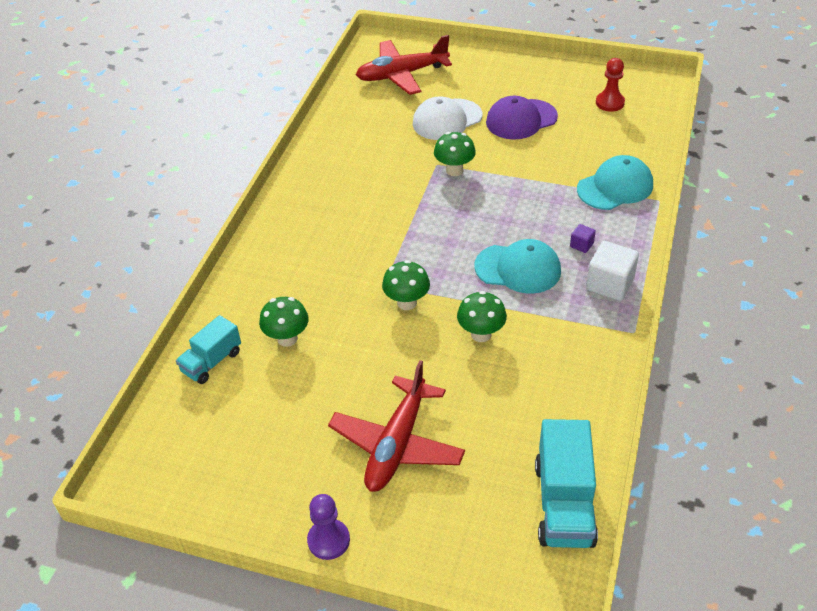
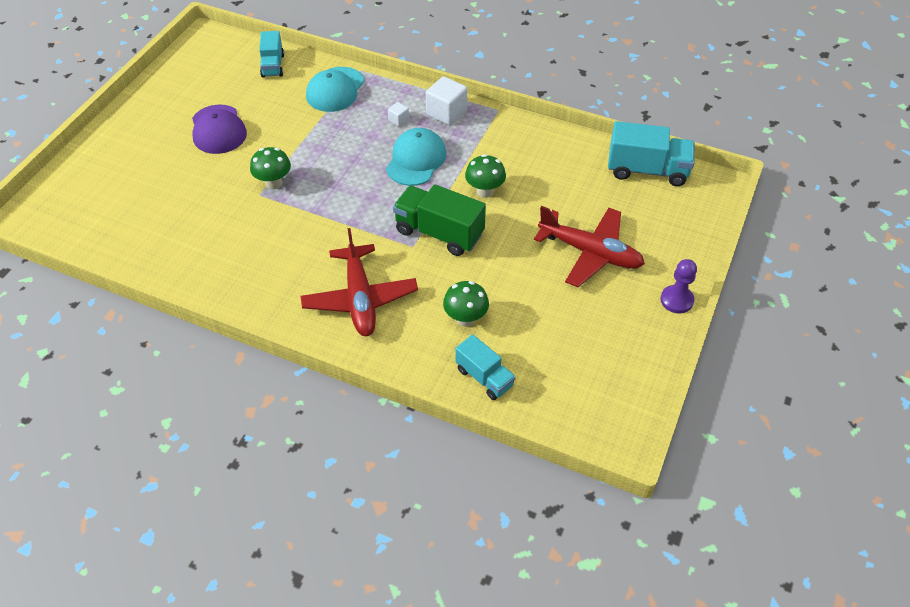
camera: 85 degrees left, 5 degrees up
red plane [356,35,452,95] -> red plane moved to [301,228,418,336]
green mushroom [382,260,430,310] -> green truck [393,184,486,256]
white cap [413,96,483,140] -> none
purple cube [570,224,596,253] -> white cube [388,102,409,127]
turquoise cap [577,155,653,210] -> turquoise cap turned 135 degrees counterclockwise [306,67,364,112]
red pawn [596,58,625,112] -> none
none -> turquoise truck [259,31,284,77]

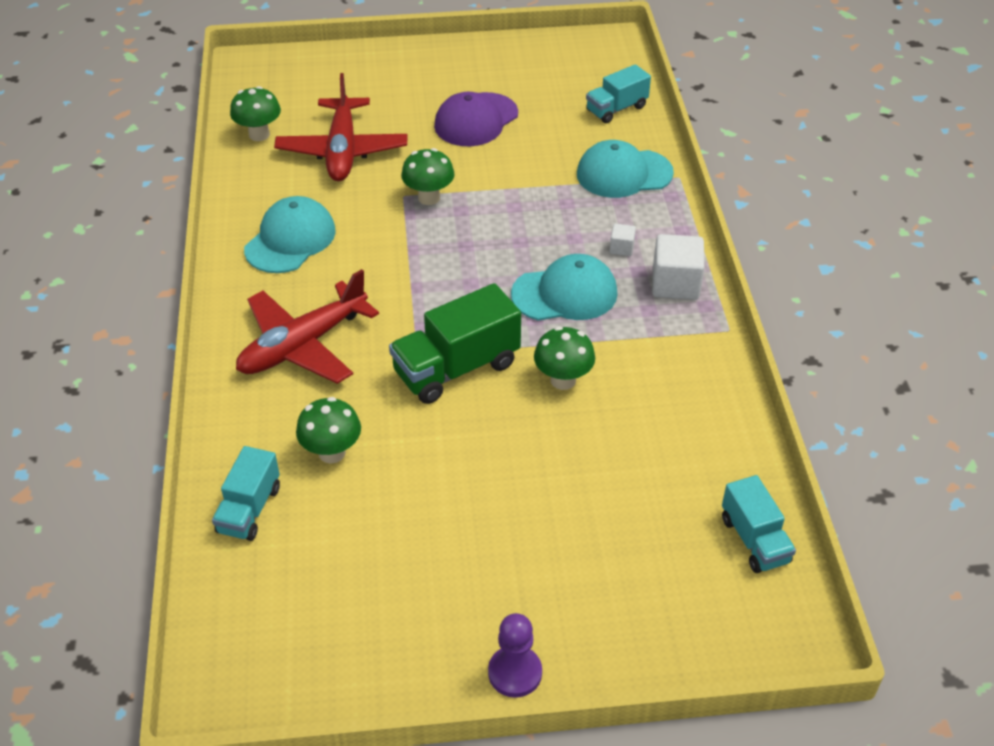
camera: 60 degrees right, 5 degrees down
green truck [393,184,486,256] -> green truck turned 120 degrees counterclockwise [389,283,521,404]
red plane [534,206,645,287] -> red plane moved to [274,73,407,181]
turquoise truck [608,121,695,186] -> turquoise truck [722,475,796,573], size x0.62
none -> green mushroom [230,86,281,141]
none -> turquoise cap [244,196,336,273]

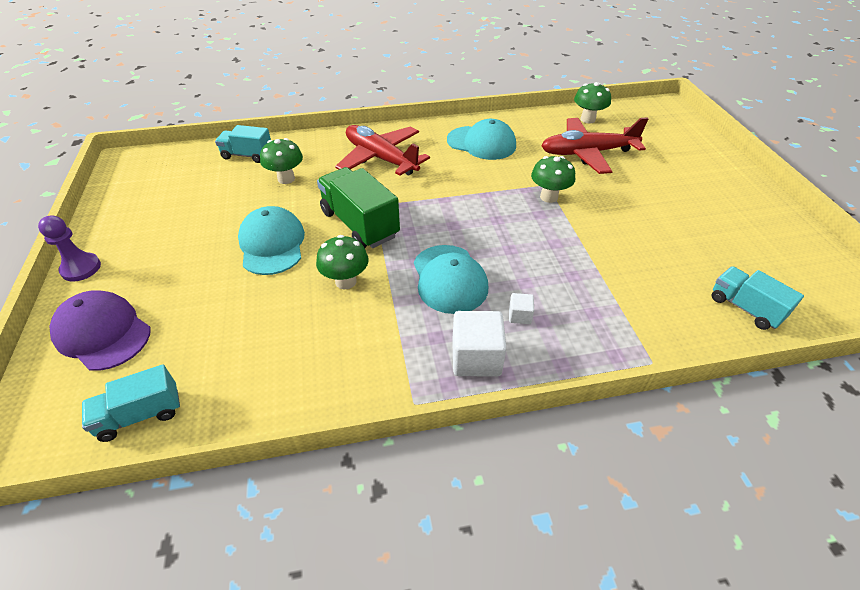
camera: 85 degrees right, 0 degrees up
purple cap [434,92,518,146] -> purple cap moved to [50,290,151,371]
turquoise cap [577,140,674,198] -> turquoise cap moved to [238,206,305,275]

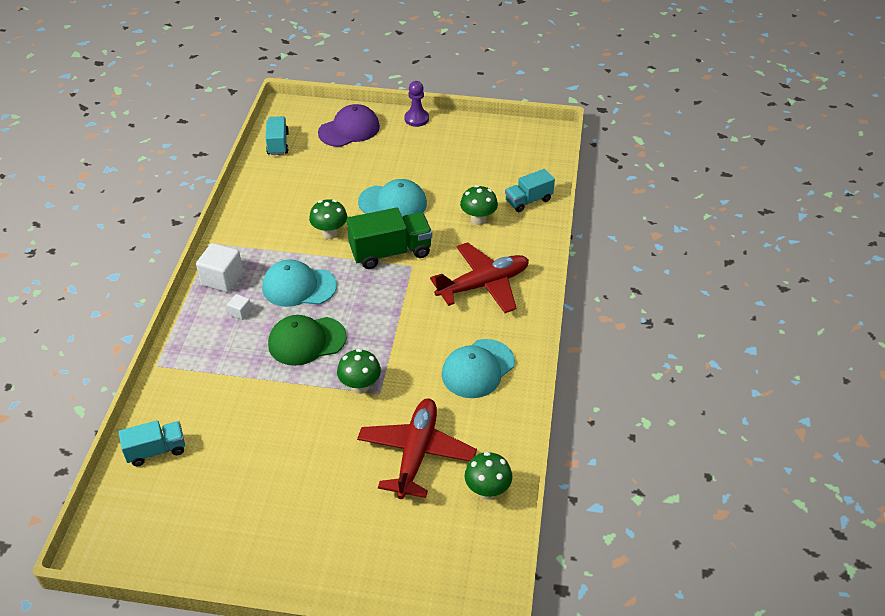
camera: 110 degrees right, 0 degrees up
turquoise truck [215,125,271,163] -> turquoise truck turned 150 degrees counterclockwise [505,169,555,212]
none -> green cap [268,315,347,366]

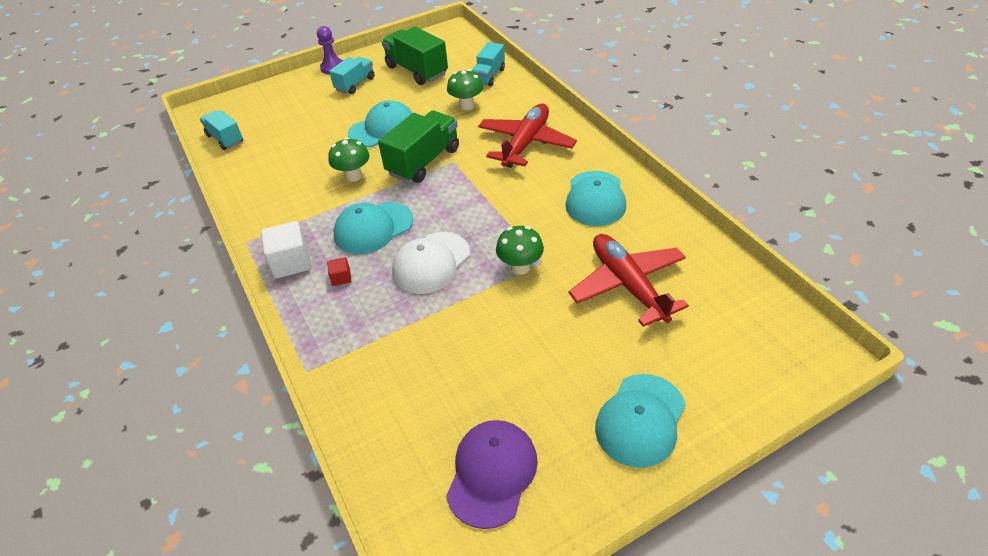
camera: 35 degrees left, 0 degrees up
turquoise truck [119,420,185,466] -> turquoise truck moved to [329,57,374,94]
white cube [227,294,251,320] -> red cube [327,257,351,286]
green cap [268,315,347,366] -> white cap [392,232,470,294]
purple cap [318,104,380,147] -> purple cap moved to [446,420,538,529]
green mushroom [465,452,512,499] -> none
none -> green truck [381,26,448,85]
none -> turquoise cap [595,374,686,468]

